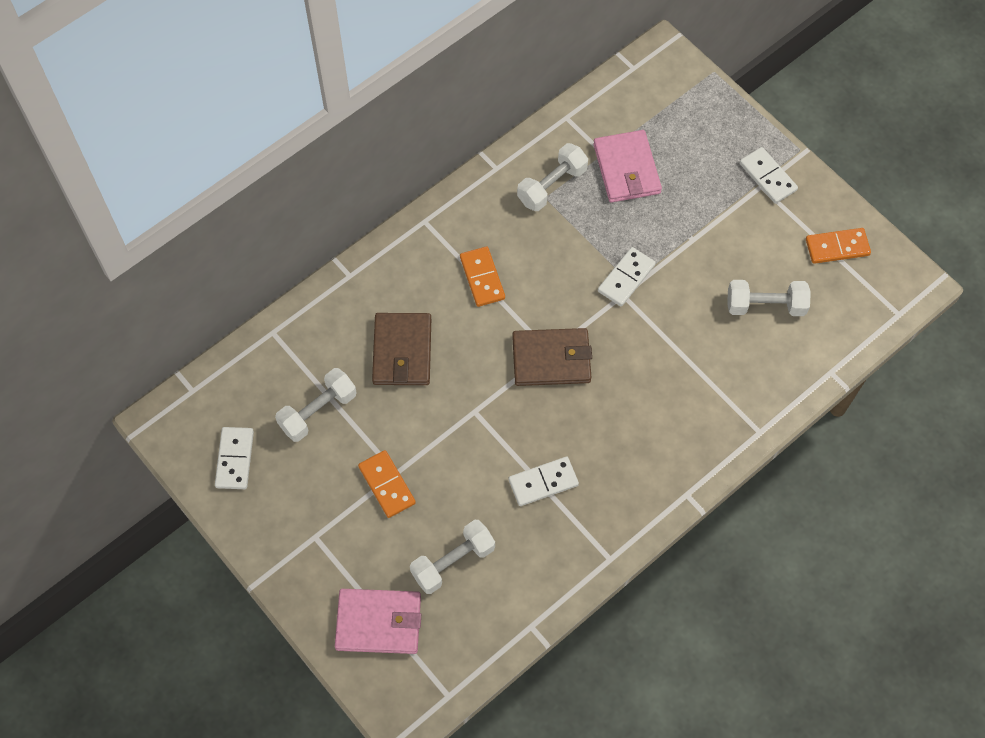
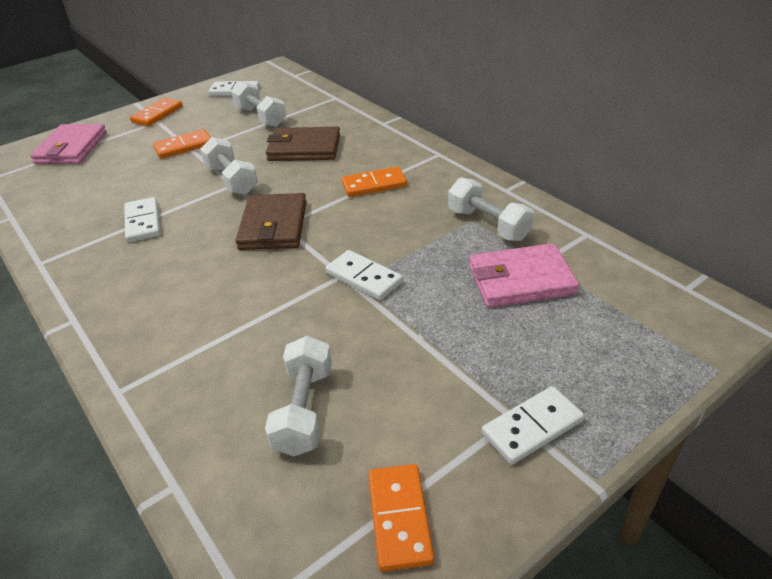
camera: 95 degrees right, 25 degrees down
white dumbbell [410,520,495,594] -> white dumbbell moved to [200,137,258,195]
none -> orange domino [130,98,183,126]

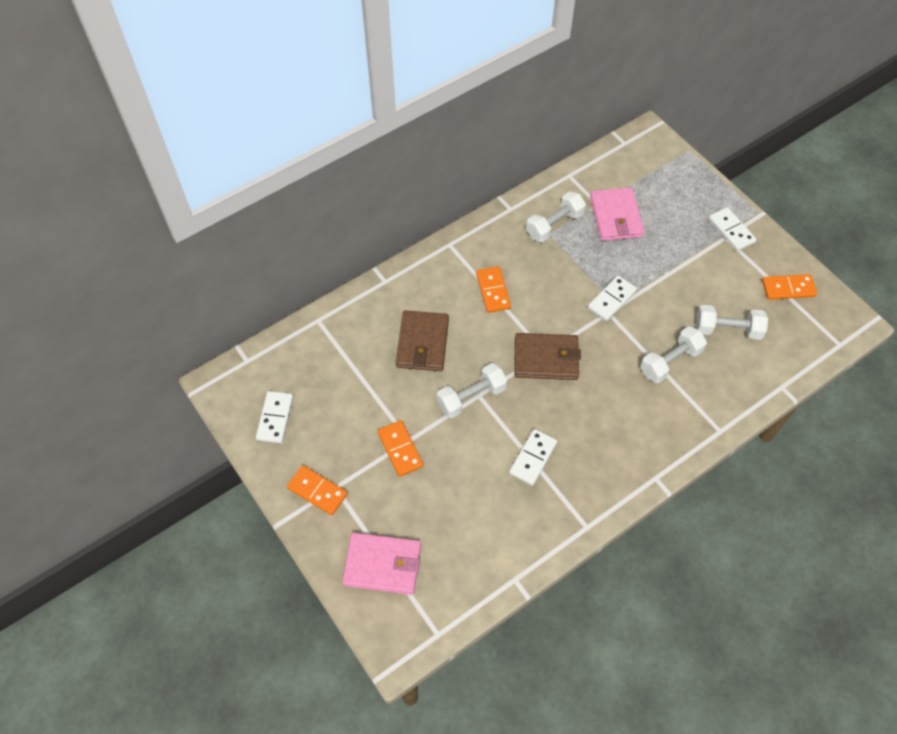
camera: 90 degrees left, 20 degrees up
white domino [124,197,160,242] -> white domino turned 45 degrees counterclockwise [509,429,557,486]
white dumbbell [232,81,286,127] -> white dumbbell moved to [640,326,707,383]

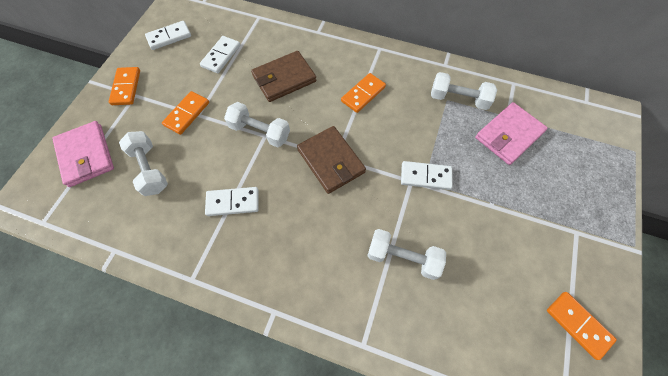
camera: 55 degrees right, 5 degrees up
white dumbbell [696,305,768,340] -> white dumbbell moved to [119,131,168,196]
white domino [708,207,757,251] -> white domino moved to [200,36,240,73]

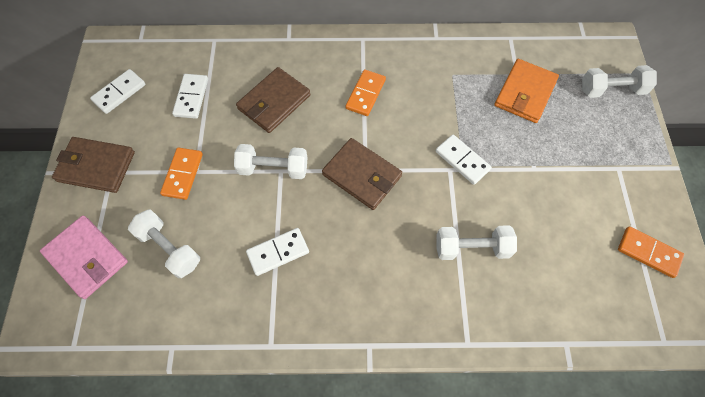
camera: 20 degrees left, 0 degrees up
orange domino [109,67,140,105] -> brown wallet [52,137,135,193]
white domino [401,161,453,190] -> white domino turned 60 degrees clockwise [436,135,492,185]
white dumbbell [431,72,497,110] -> white dumbbell moved to [582,65,657,98]
pink wallet [475,102,548,165] -> orange wallet [494,59,559,123]

